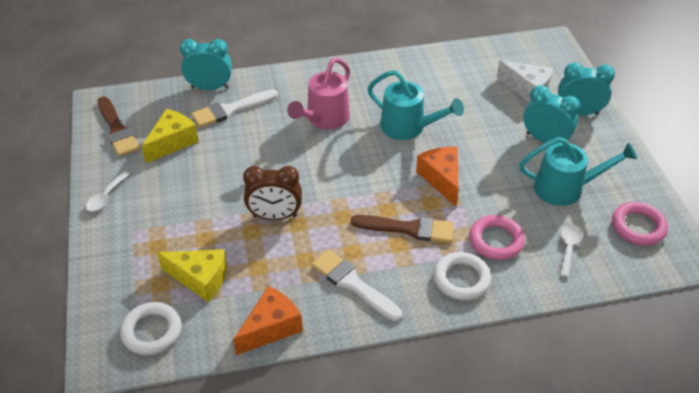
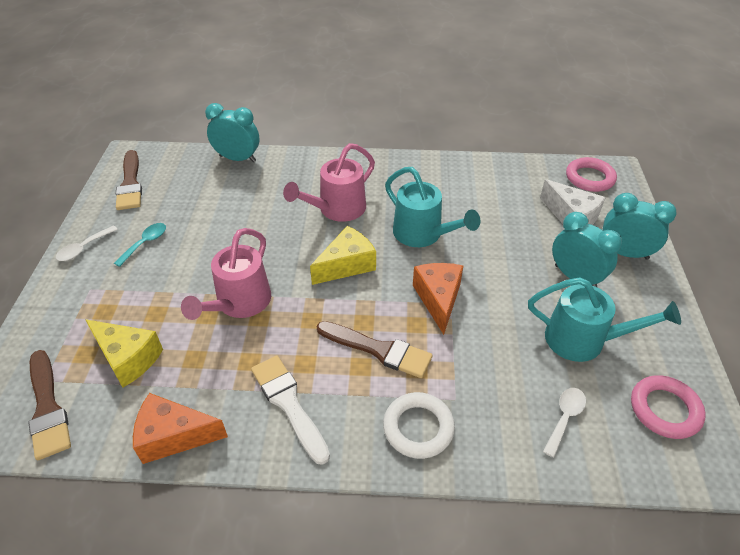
camera: 15 degrees right, 0 degrees up
white ring [120,302,182,355] -> brown brush [28,350,71,460]
yellow cheese [141,109,199,163] -> yellow cheese moved to [310,226,376,285]
white brush [191,89,278,128] -> none
orange cheese [233,286,303,355] -> orange cheese turned 150 degrees counterclockwise [133,393,228,464]
brown clock [243,166,302,220] -> pink watering can [181,228,271,320]
pink ring [469,215,525,260] -> pink ring moved to [566,157,617,192]
none -> turquoise spoon [114,223,166,267]

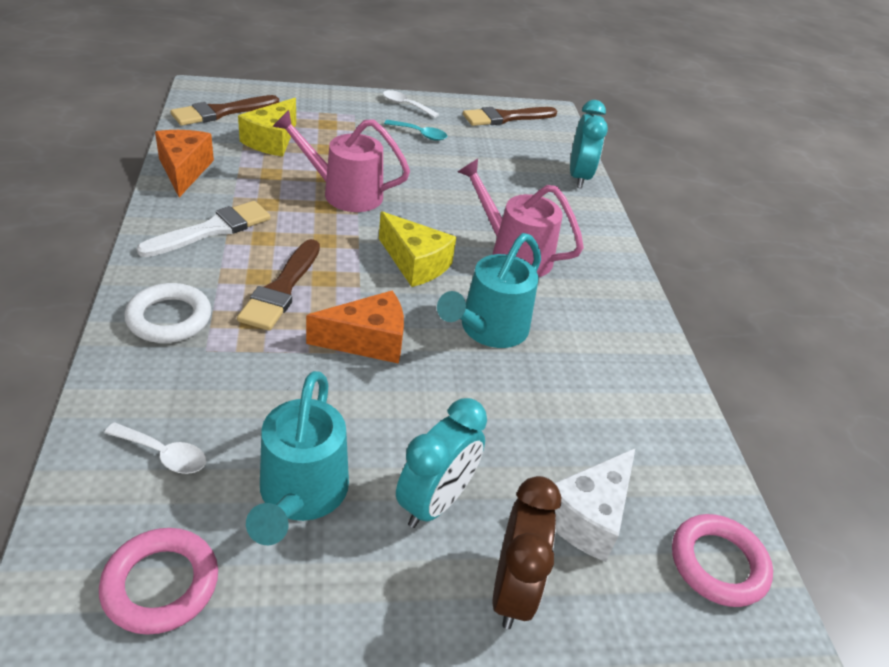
camera: 75 degrees right, 5 degrees down
turquoise clock [602,193,677,260] -> brown clock [492,476,561,629]

